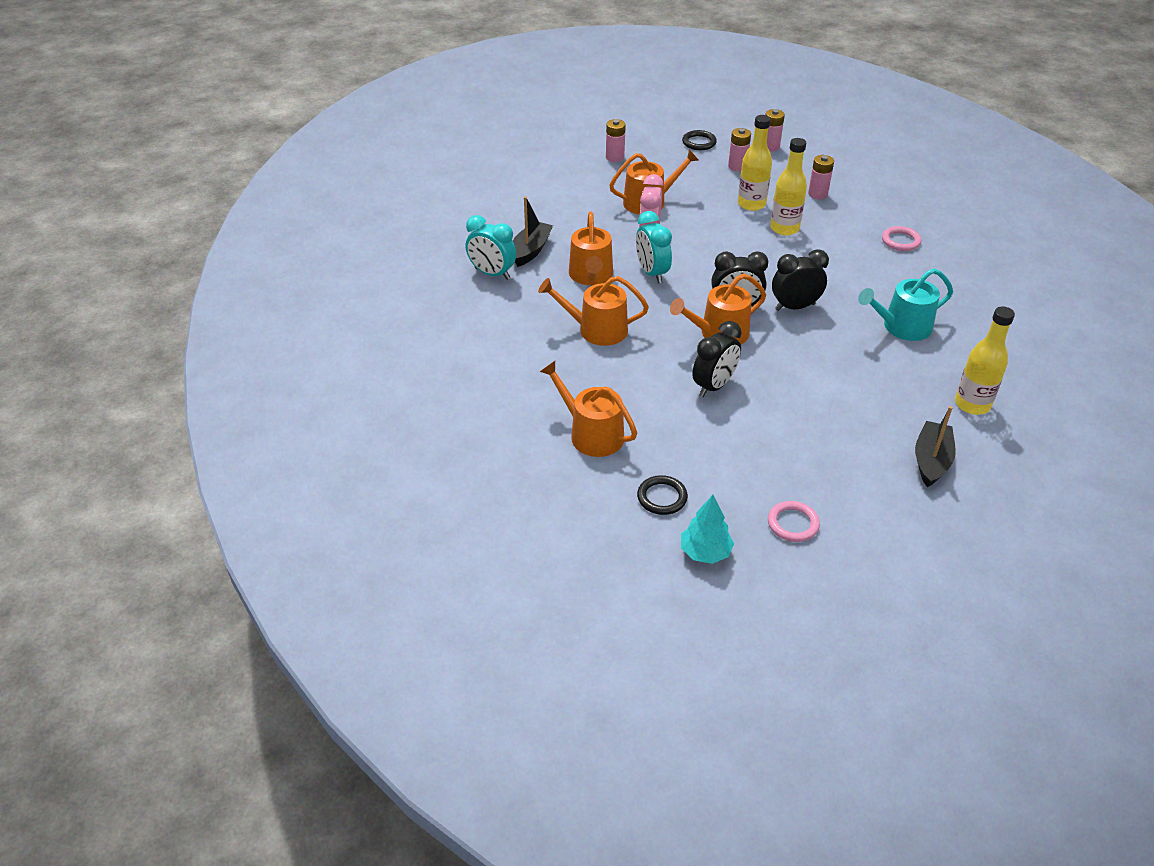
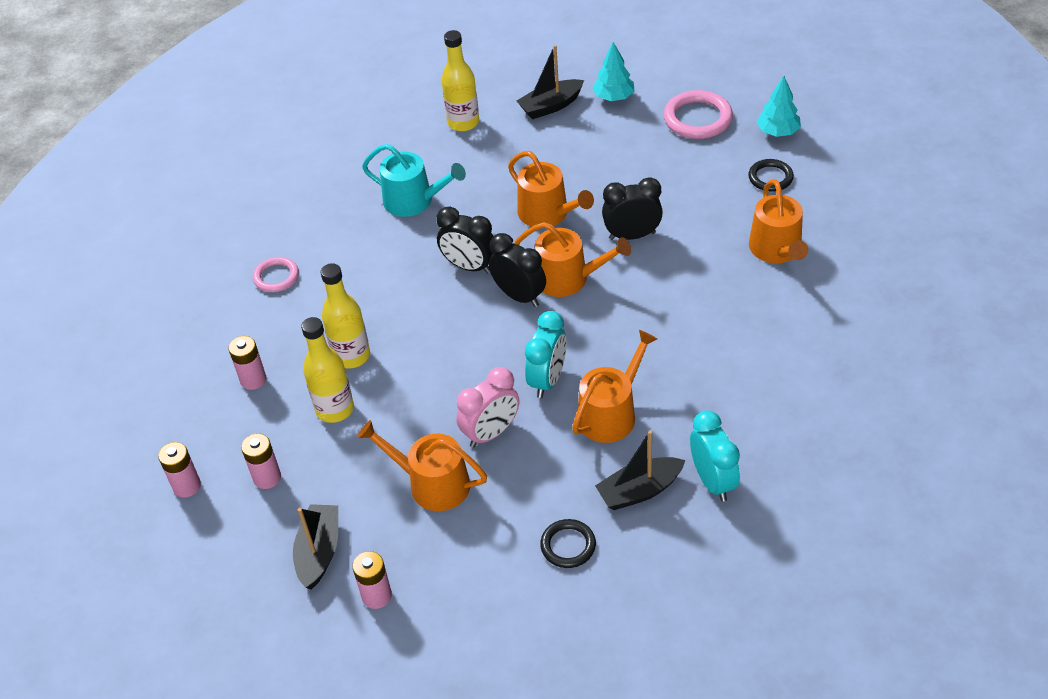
camera: 135 degrees left, 5 degrees up
orange watering can [538,276,649,346] -> orange watering can moved to [508,151,594,227]
black ring [682,130,717,150] -> black ring moved to [540,519,596,568]
pink ring [768,501,820,542] -> pink ring [664,90,733,139], size x1.61
none -> black boat [293,504,338,589]
none -> turquoise tree [593,42,634,101]

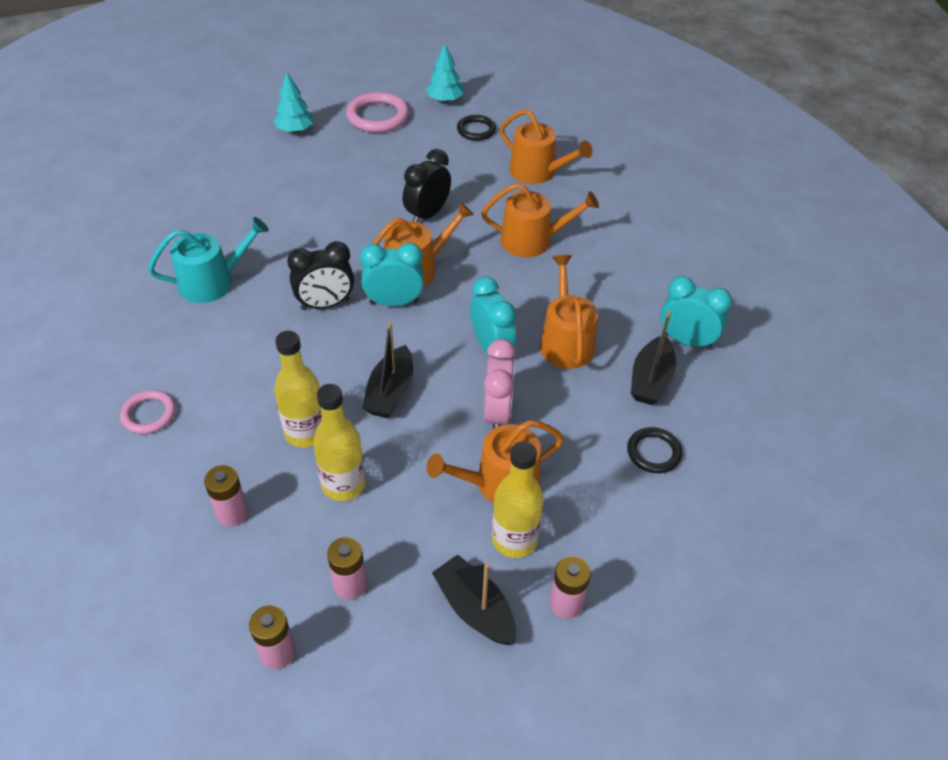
camera: 50 degrees left, 0 degrees up
yellow bottle [441,30,479,131] -> yellow bottle moved to [492,441,543,558]
black clock [489,233,546,307] -> turquoise clock [360,243,424,306]
orange watering can [508,151,594,227] -> orange watering can moved to [481,183,599,257]
black boat [517,45,584,119] -> black boat moved to [362,322,413,418]

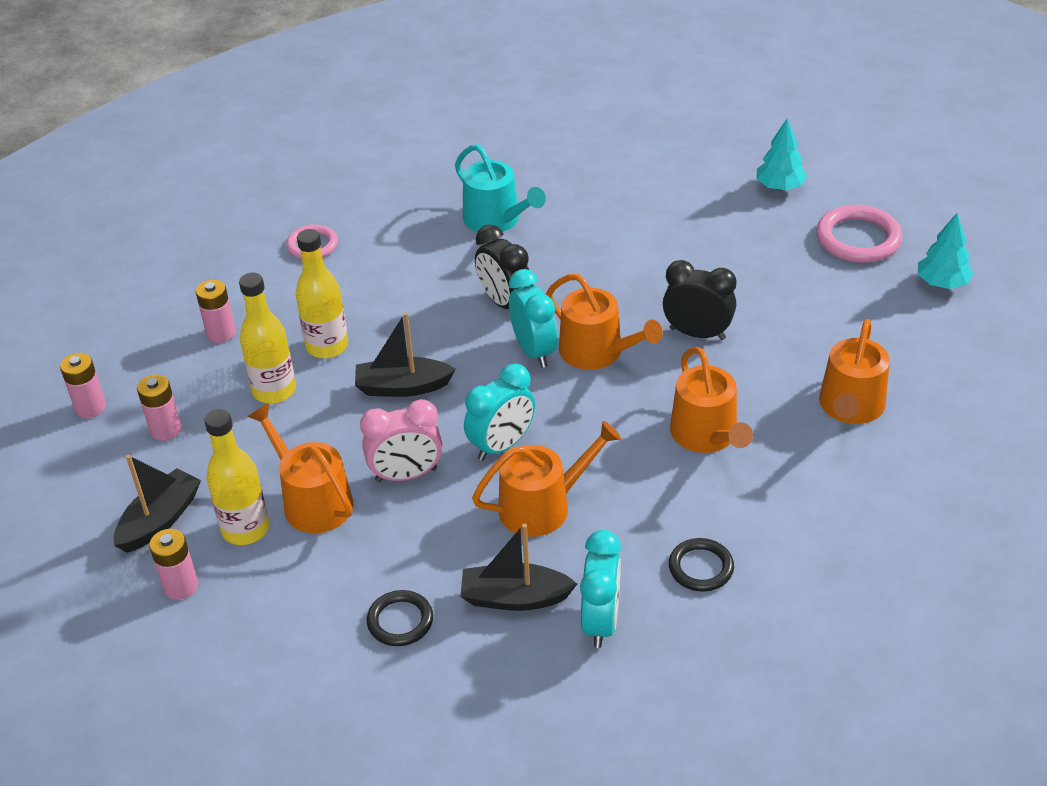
camera: 75 degrees right, 5 degrees down
black ring [457,115,496,141] -> black ring moved to [669,538,734,591]

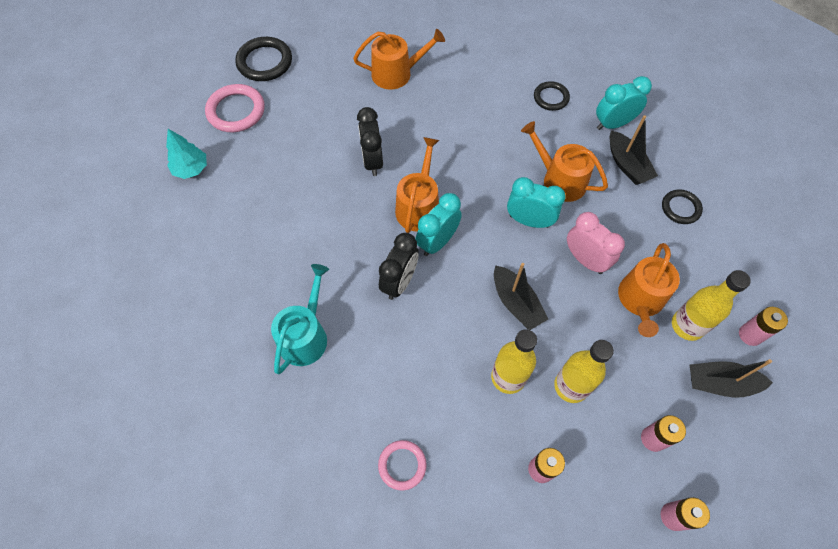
camera: 120 degrees left, 20 degrees up
orange watering can [670,347,753,453] -> none
turquoise tree [918,213,974,289] -> black ring [235,37,292,81]

